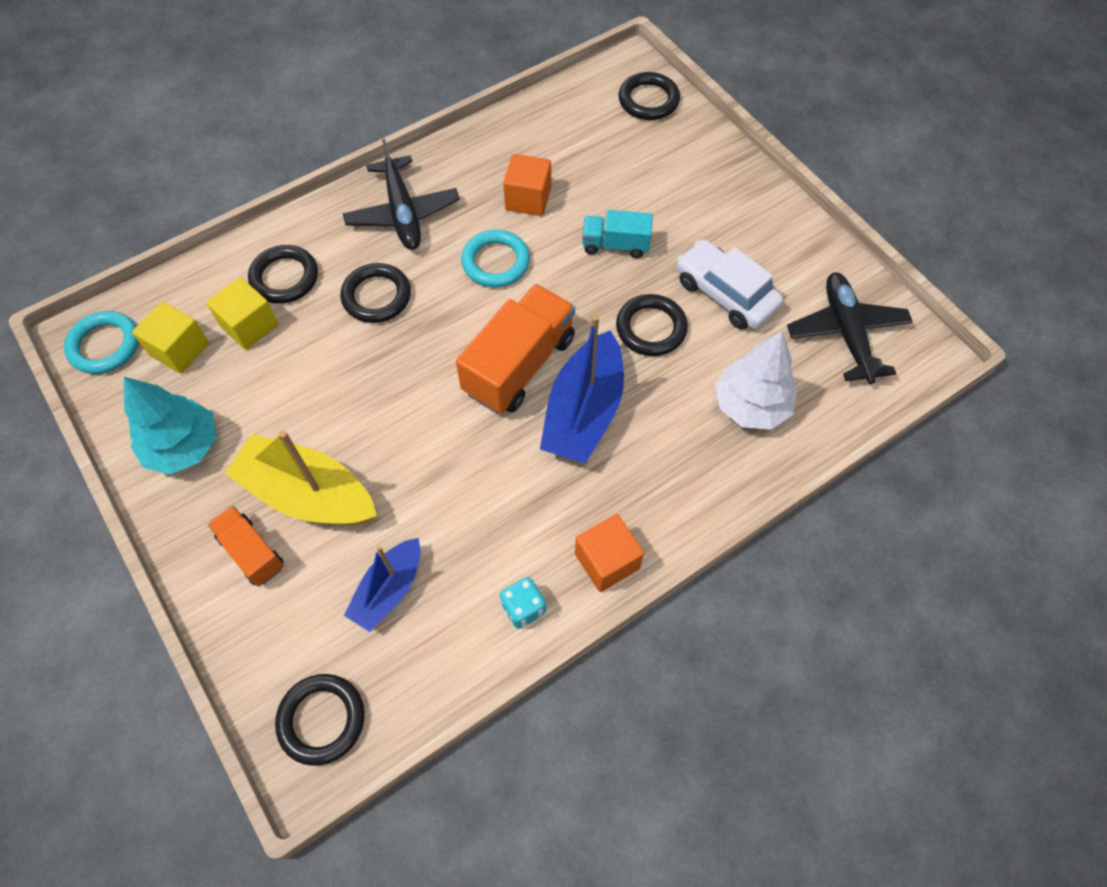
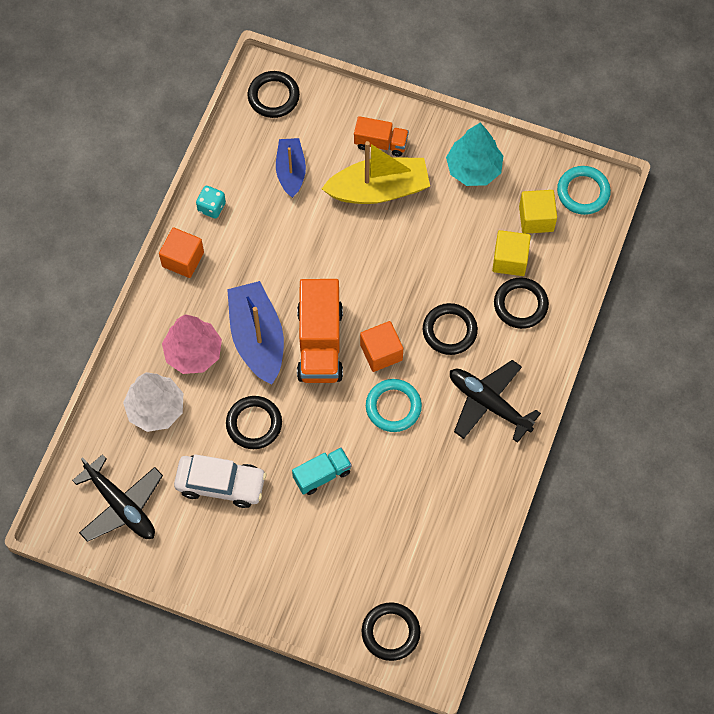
camera: 145 degrees right, 5 degrees up
orange cube [503,154,551,216] -> orange cube moved to [360,321,403,372]
none -> pink tree [162,315,222,374]

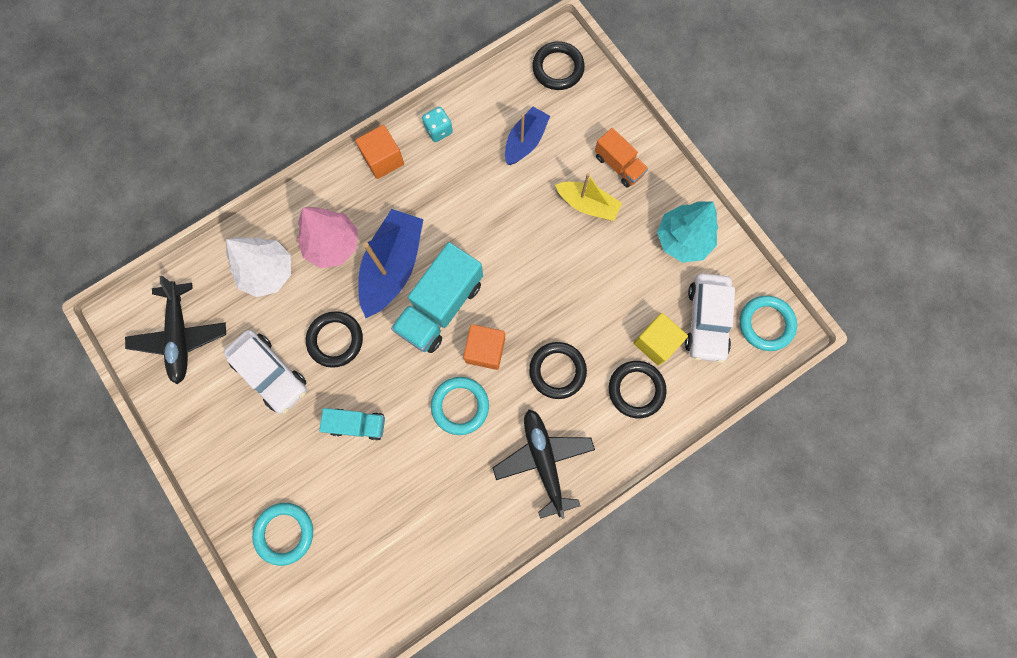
camera: 35 degrees right, 10 degrees up
orange truck [297,279,343,383] -> turquoise truck [391,242,483,353]
yellow boat [321,141,430,204] -> yellow boat [555,173,622,221], size x0.62
black ring [362,602,421,661] -> none
yellow cube [519,190,557,234] -> white car [685,273,735,363]
none -> turquoise ring [252,503,313,566]

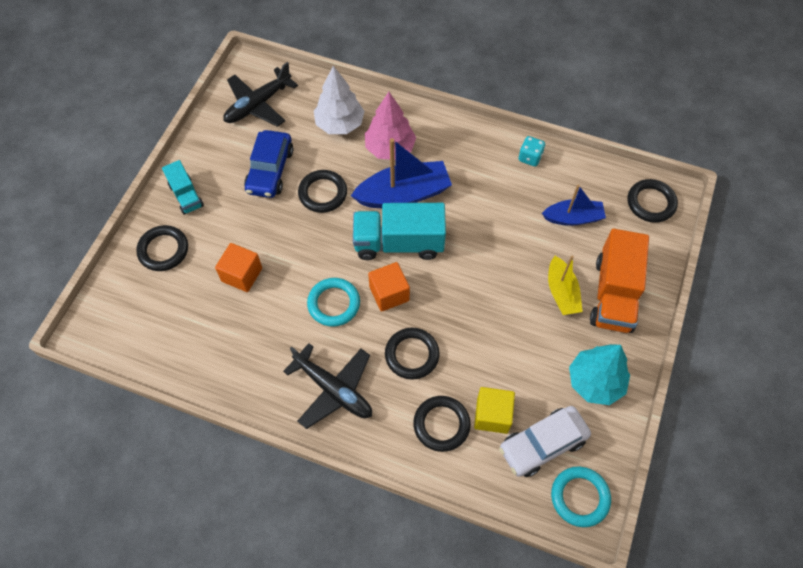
camera: 55 degrees right, 15 degrees down
white car [224,330,307,414] -> blue car [244,130,293,198]
turquoise ring [252,503,313,566] -> black ring [136,225,188,271]
turquoise truck [319,408,385,440] -> turquoise truck moved to [162,160,204,215]
orange cube [355,125,404,179] -> orange cube moved to [215,243,262,292]
black plane [493,409,595,519] -> black plane turned 90 degrees clockwise [283,343,372,429]
orange truck [595,128,648,187] -> orange truck [590,229,649,333], size x1.77

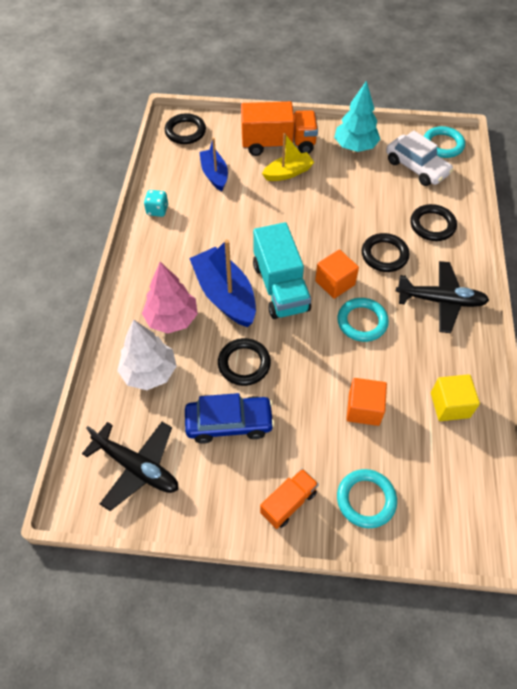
camera: 105 degrees left, 5 degrees down
black ring [136,225,188,271] -> turquoise ring [337,469,397,528]
turquoise truck [162,160,204,215] -> orange truck [260,468,318,529]
black plane [283,343,372,429] -> black plane turned 75 degrees clockwise [396,261,489,333]
yellow cube [474,387,515,434] -> yellow cube moved to [431,374,480,421]

